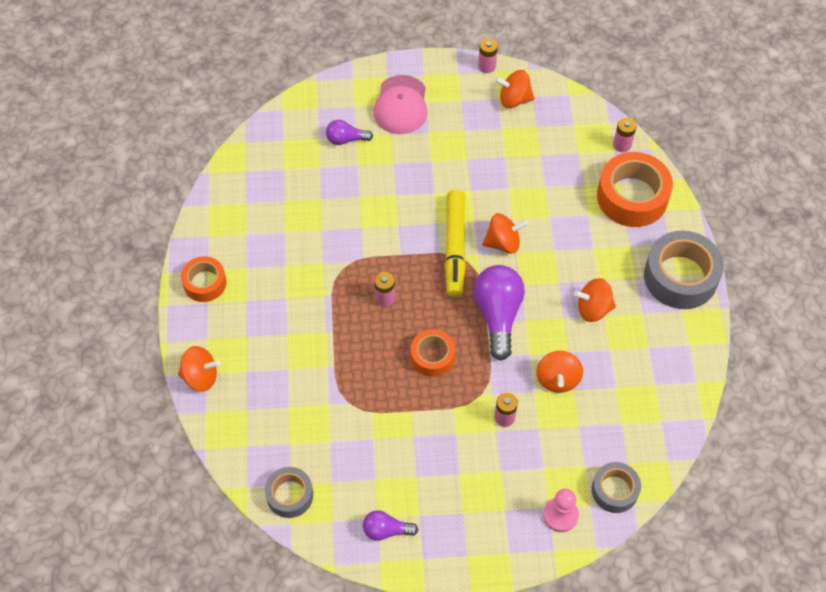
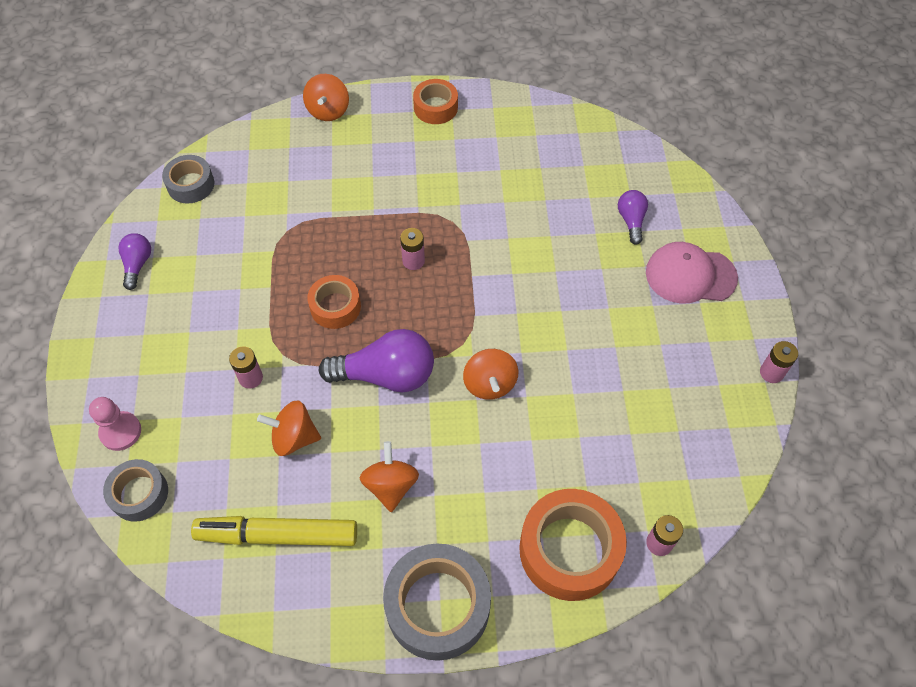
camera: 90 degrees right, 0 degrees up
yellow marker [445,190,466,297] -> yellow marker moved to [191,516,357,546]
orange spinning top [495,70,535,108] -> none

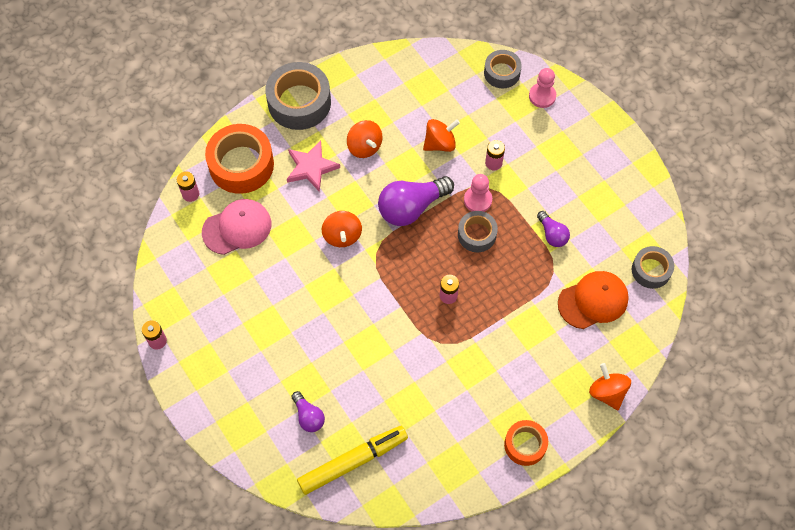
camera: 150 degrees right, 5 degrees up
purple light bulb [118,233,151,290] -> purple light bulb moved to [537,211,570,247]
yellow marker [191,516,357,546] -> yellow marker moved to [297,426,408,495]
orange tape [307,275,361,329] -> grey tape [458,211,498,252]
orange spinning top [463,349,518,400] -> orange spinning top turned 150 degrees counterclockwise [322,211,362,247]
pink cap [646,242,738,304] -> pink cap moved to [202,199,271,255]
none -> pink star [287,140,340,192]
none -> pink pawn [464,174,492,212]
none -> orange cap [558,271,629,329]

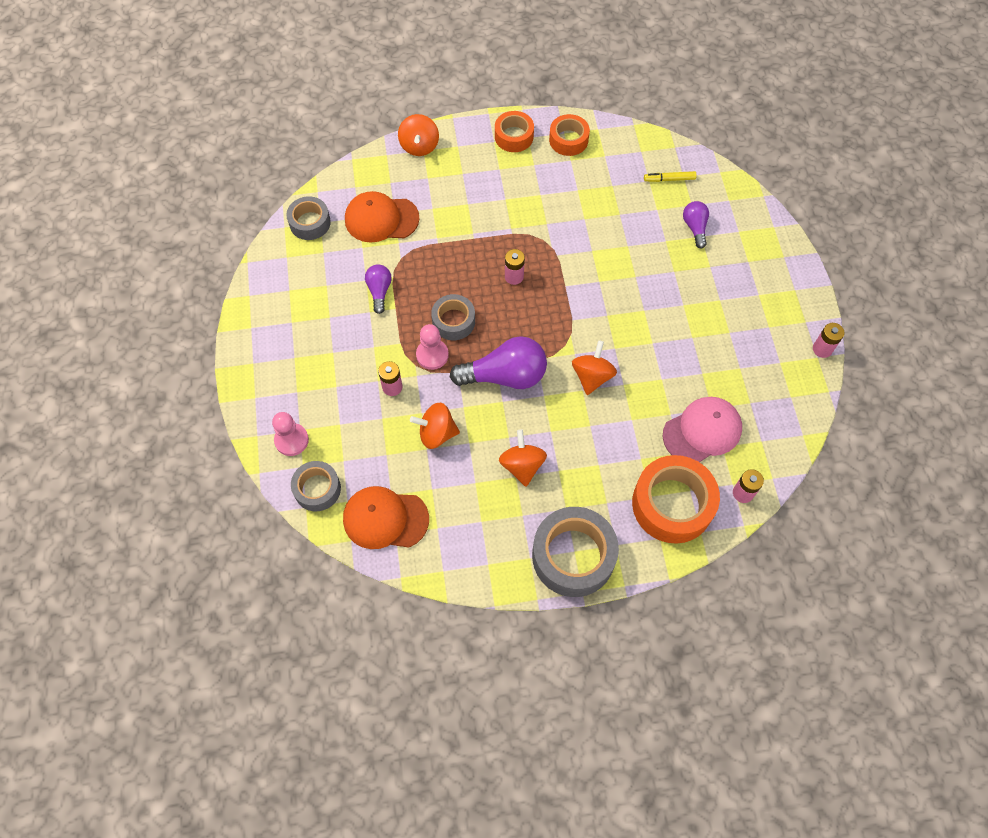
camera: 155 degrees left, 0 degrees up
pink cap [202,199,271,255] -> pink cap turned 150 degrees clockwise [663,397,742,462]
pink star [287,140,340,192] -> none
yellow marker [297,426,408,495] -> yellow marker [644,171,697,182], size x0.47
none -> orange cap [343,486,429,549]
none -> orange tape [549,114,590,156]

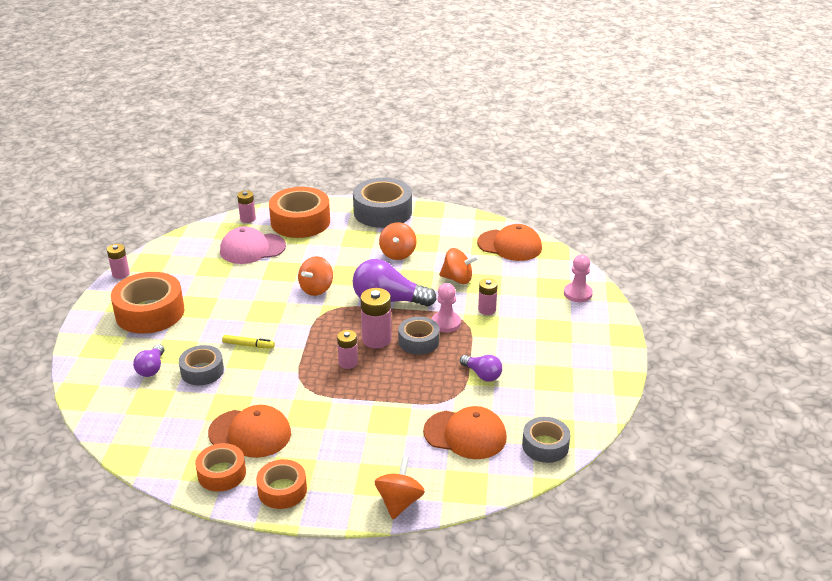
camera: 165 degrees left, 30 degrees down
grey tape [291,461,341,511] -> grey tape moved to [179,345,224,385]
purple light bulb [365,264,392,314] -> purple light bulb turned 60 degrees counterclockwise [460,355,502,382]
yellow marker [644,171,697,182] -> yellow marker moved to [222,335,275,349]
none -> orange tape [111,272,184,334]
none -> orange cap [208,405,291,458]
none -> pink battery [360,288,392,348]

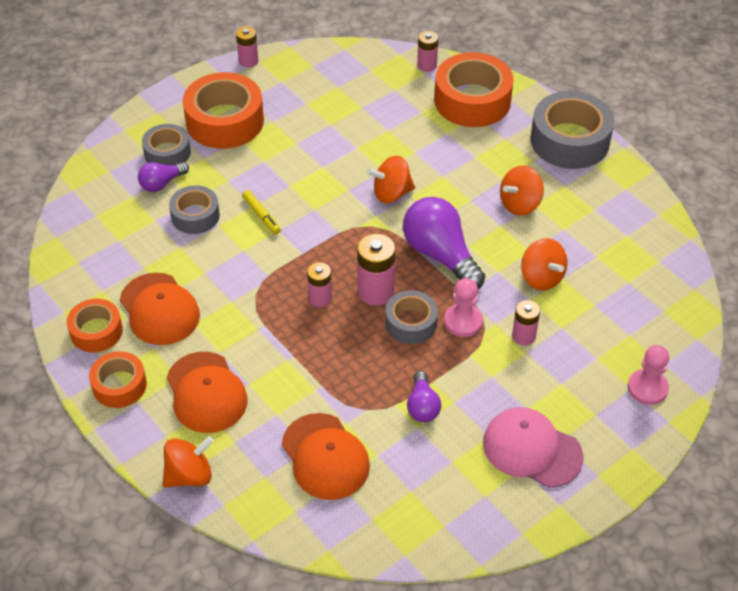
camera: 45 degrees right, 15 degrees up
pink cap [220,226,286,264] -> pink cap moved to [483,407,583,488]
orange cap [477,224,542,261] -> orange cap moved to [166,352,248,433]
grey tape [522,417,570,463] -> grey tape moved to [142,124,191,165]

